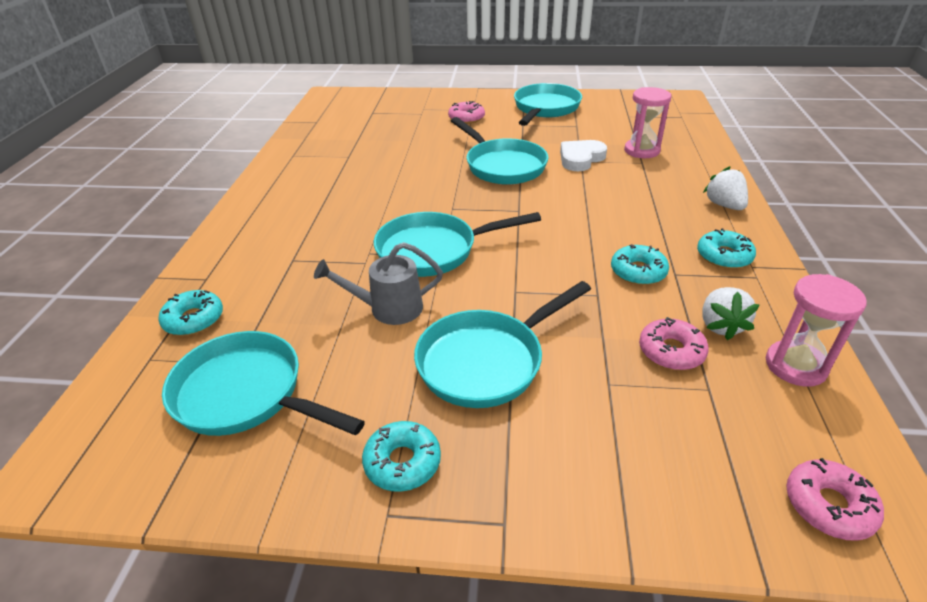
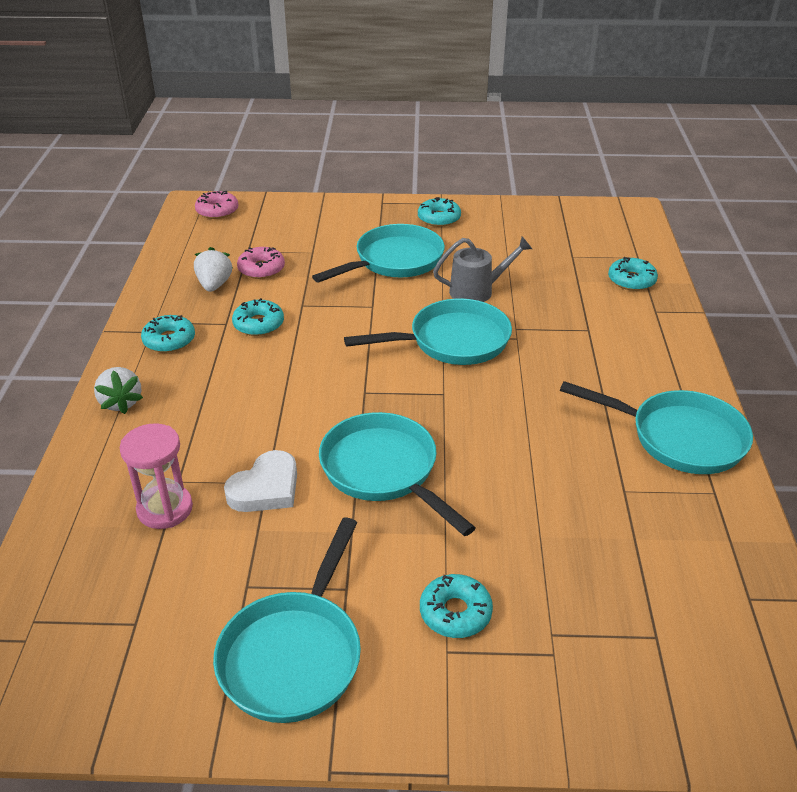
camera: 175 degrees right, 0 degrees up
turquoise pan [162,331,365,436] -> turquoise pan moved to [560,381,753,474]
pink donut [448,101,485,124] -> turquoise donut [420,574,493,638]
pink hourglass [766,274,867,387] -> none

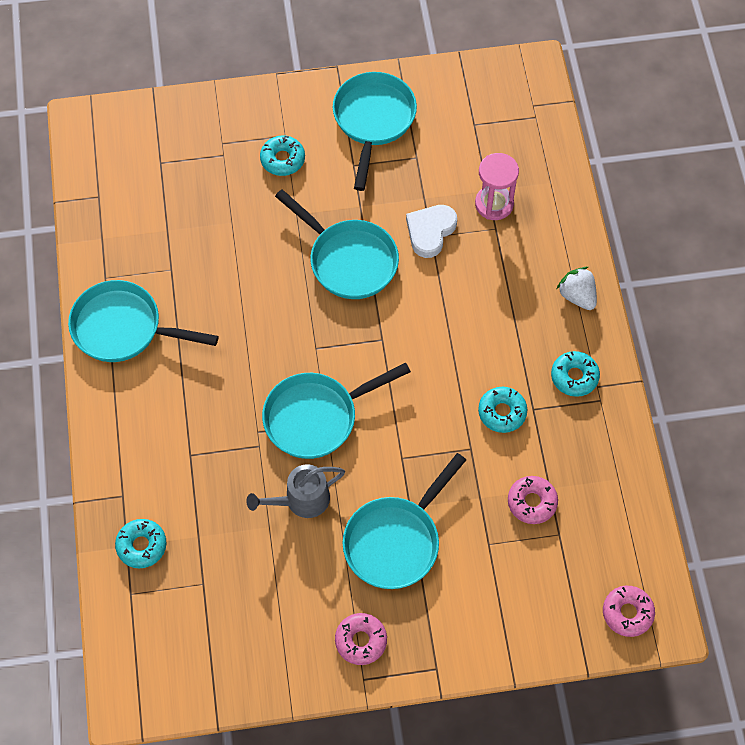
camera: 170 degrees right, 25 degrees up
white strawberry [194,247,233,292] -> none
turquoise donut [418,197,461,227] -> pink donut [335,613,387,665]

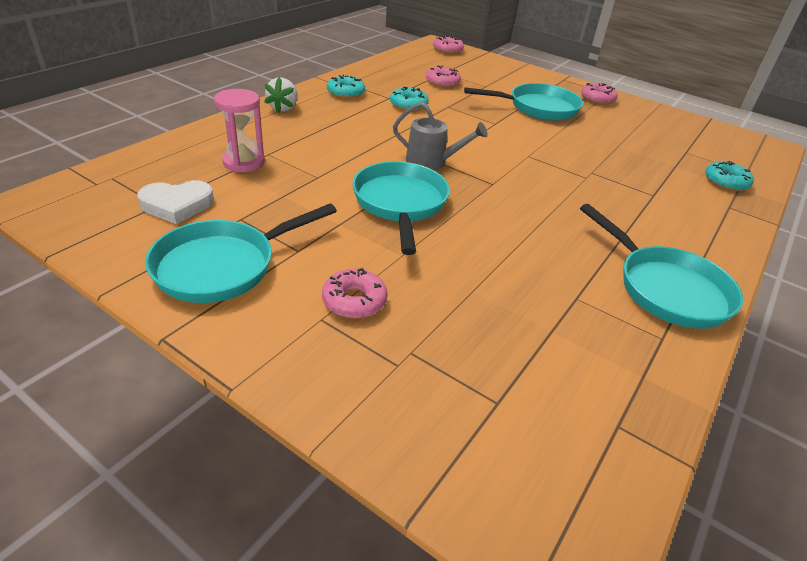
camera: 140 degrees left, 25 degrees down
grey watering can [246,464,345,518] -> grey watering can moved to [393,102,488,170]
turquoise donut [260,135,305,176] -> pink donut [322,268,387,318]
turquoise pan [262,363,411,459] -> none
white heart [406,205,457,258] -> white heart moved to [137,180,214,224]

